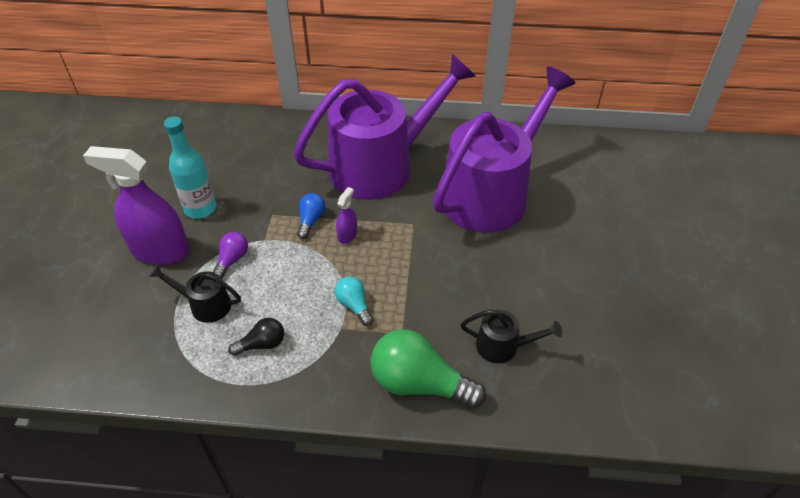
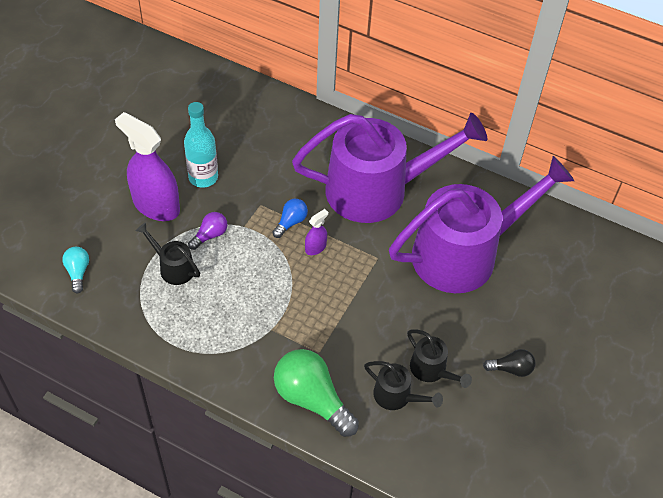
camera: 20 degrees right, 5 degrees up
black light bulb [228,318,284,356] -> black light bulb moved to [483,349,536,377]
turquoise light bulb [335,277,373,326] -> turquoise light bulb moved to [62,247,89,294]
none -> black watering can [407,329,472,388]

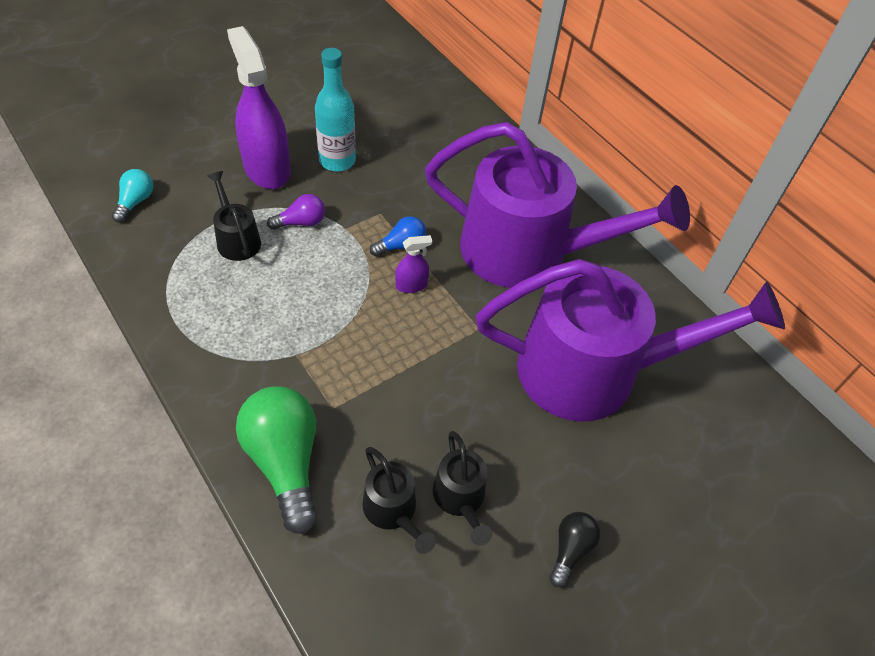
camera: 25 degrees right, 0 degrees up
black light bulb [483,349,536,377] -> black light bulb turned 90 degrees counterclockwise [549,512,601,587]

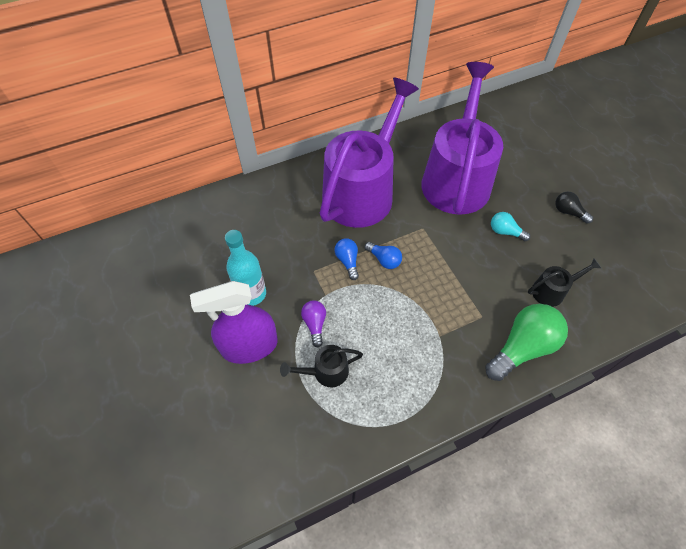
camera: 75 degrees left, 5 degrees up
turquoise light bulb [112,169,153,223] -> turquoise light bulb moved to [491,212,530,241]
green light bulb [236,387,317,534] -> green light bulb turned 150 degrees clockwise [485,304,568,381]
purple spray bottle [395,235,432,293] -> blue light bulb [365,242,402,269]
black watering can [433,431,492,546] -> none

